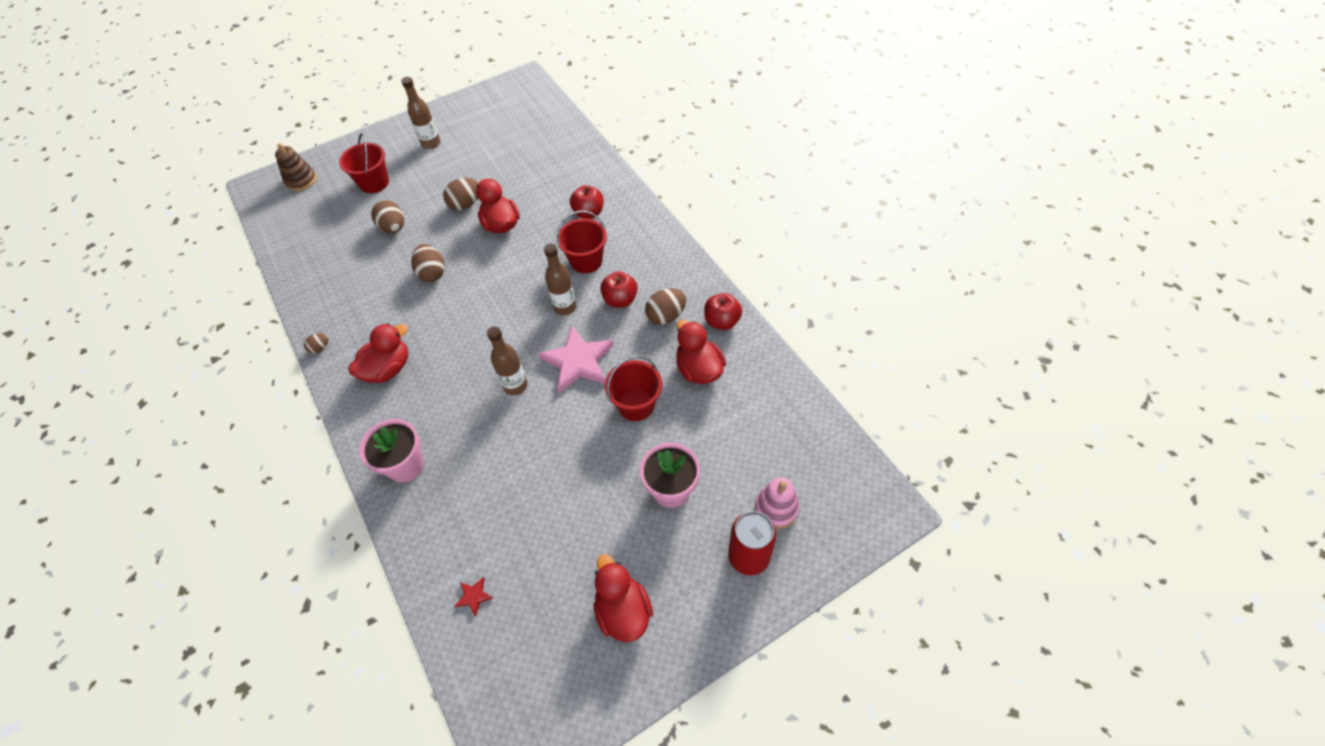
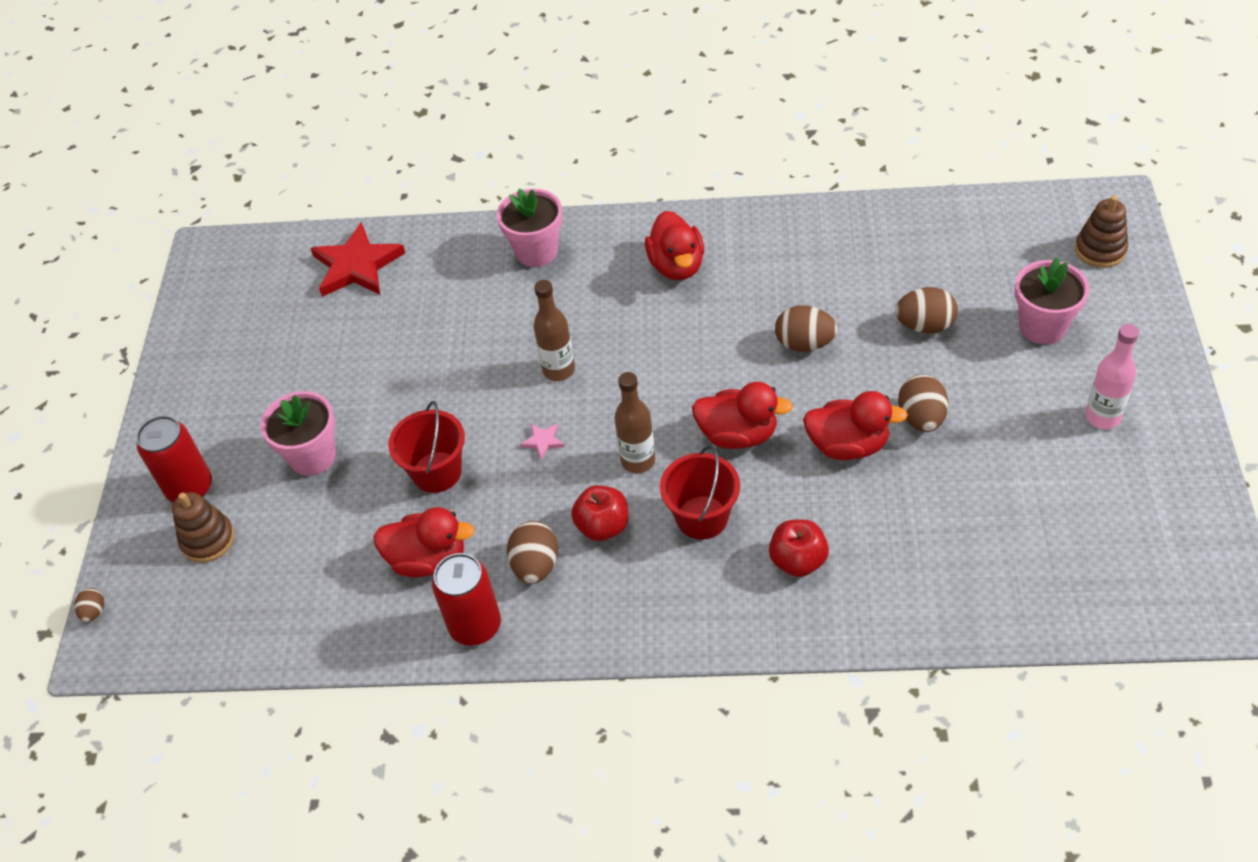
camera: 125 degrees right, 5 degrees down
brown egg [304,333,329,353] -> brown egg moved to [74,588,104,622]
red bucket [339,133,389,193] -> pink flower pot [1015,258,1089,345]
brown bottle [401,77,440,149] -> pink bottle [1085,324,1139,429]
red star [455,577,493,616] -> red star [310,222,405,297], size x2.40
pink star [538,326,614,393] -> pink star [520,423,564,460], size x0.42
red duck [594,554,653,642] -> red duck moved to [692,382,793,449]
red apple [704,293,742,330] -> red can [432,553,501,646]
pink stacking toy [755,477,799,529] -> brown stacking toy [172,492,235,563]

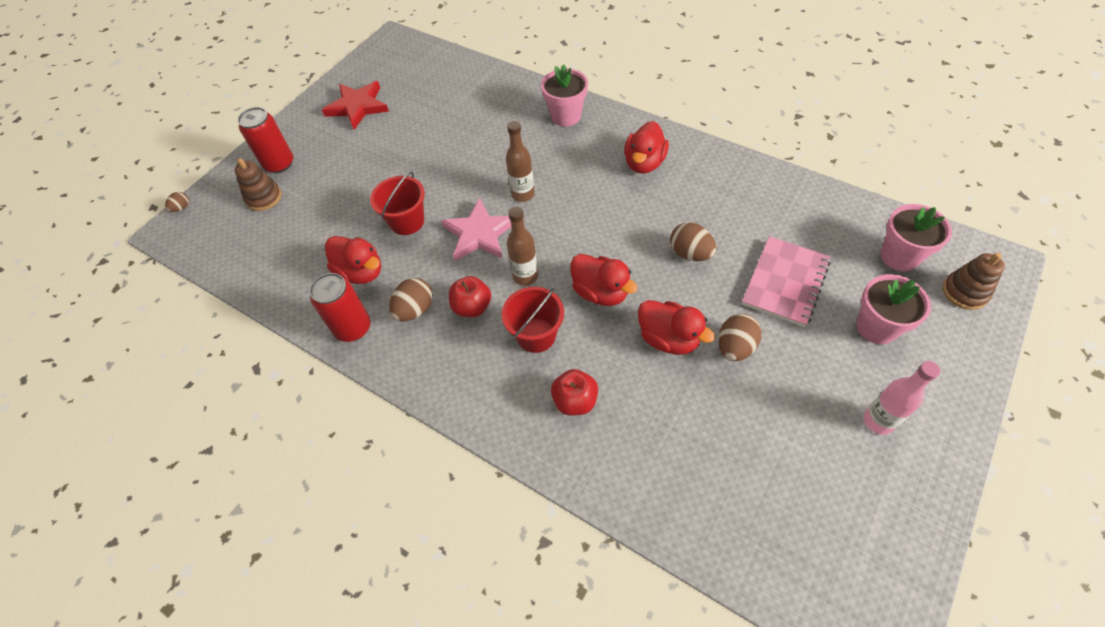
camera: 30 degrees right, 5 degrees up
pink flower pot [260,391,336,476] -> pink flower pot moved to [881,204,952,271]
red star [310,222,405,297] -> red star moved to [322,81,389,130]
pink star [520,423,564,460] -> pink star [441,198,511,261], size x2.40
brown egg [895,287,958,334] -> pink notebook [742,236,831,327]

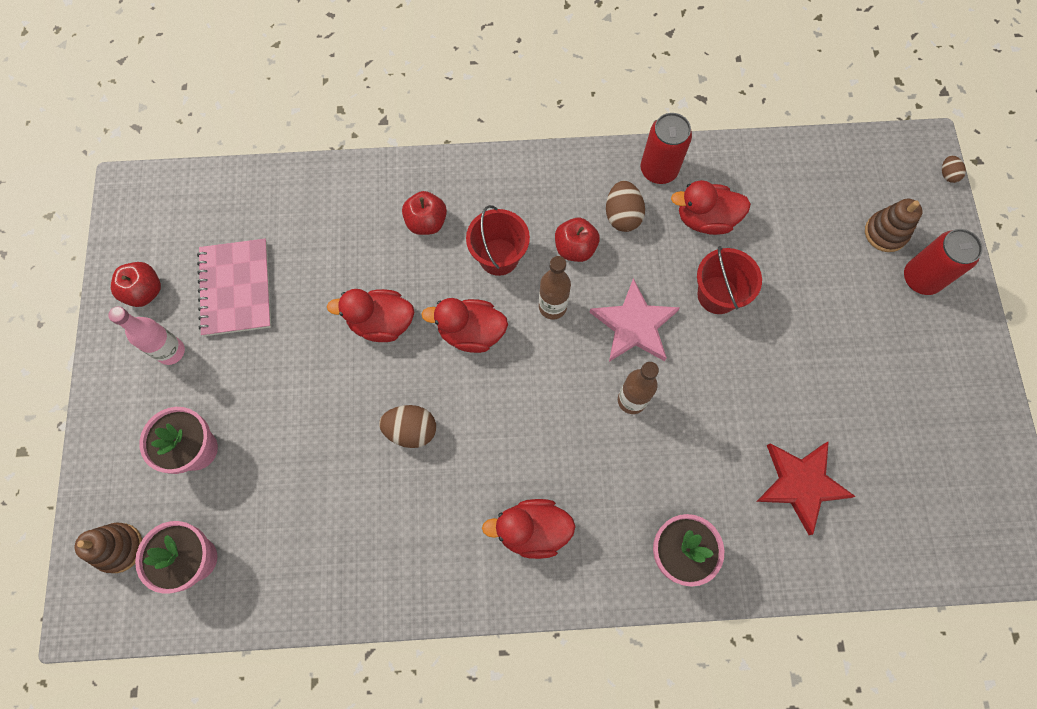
camera: 140 degrees right, 15 degrees up
red star [322,81,389,130] -> red star moved to [756,441,856,535]
red duck [624,121,669,174] -> red duck turned 75 degrees counterclockwise [482,499,576,559]
brown egg [718,314,762,361] -> none
pink notebook [742,236,831,327] -> pink notebook moved to [197,239,271,336]
none -> red apple [111,262,161,307]

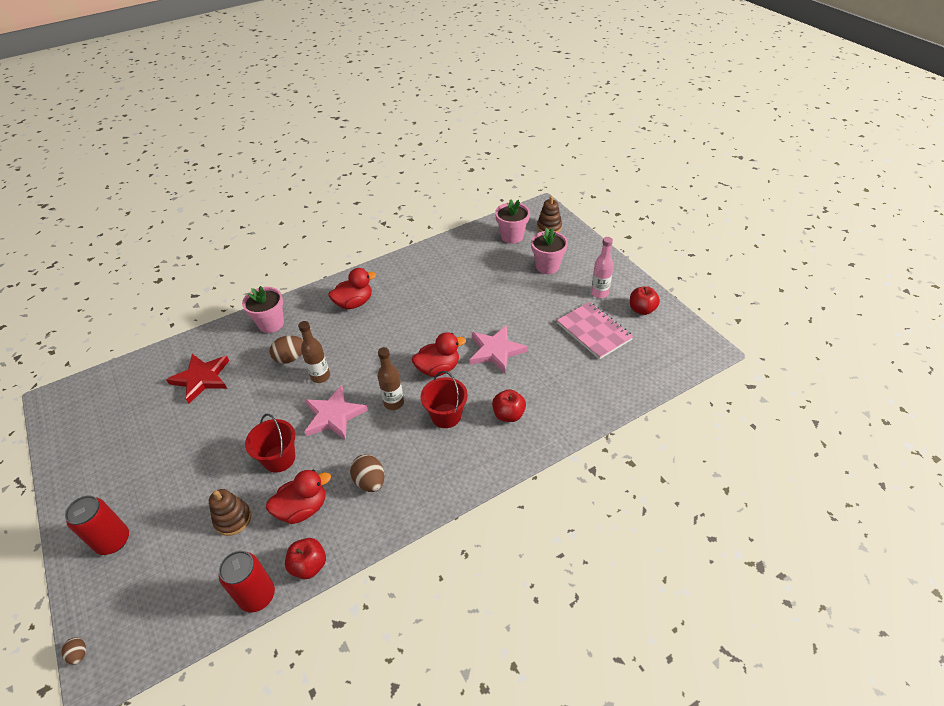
camera: 155 degrees right, 25 degrees down
red duck [327,289,415,342] -> pink star [470,325,528,373]
brown egg [379,405,436,448] -> brown egg moved to [270,336,303,364]
red apple [555,218,600,262] -> red apple moved to [285,538,326,579]
red can [641,113,692,184] -> red can moved to [219,551,275,612]
brown stacking toy [865,198,923,252] -> brown stacking toy moved to [209,489,251,536]

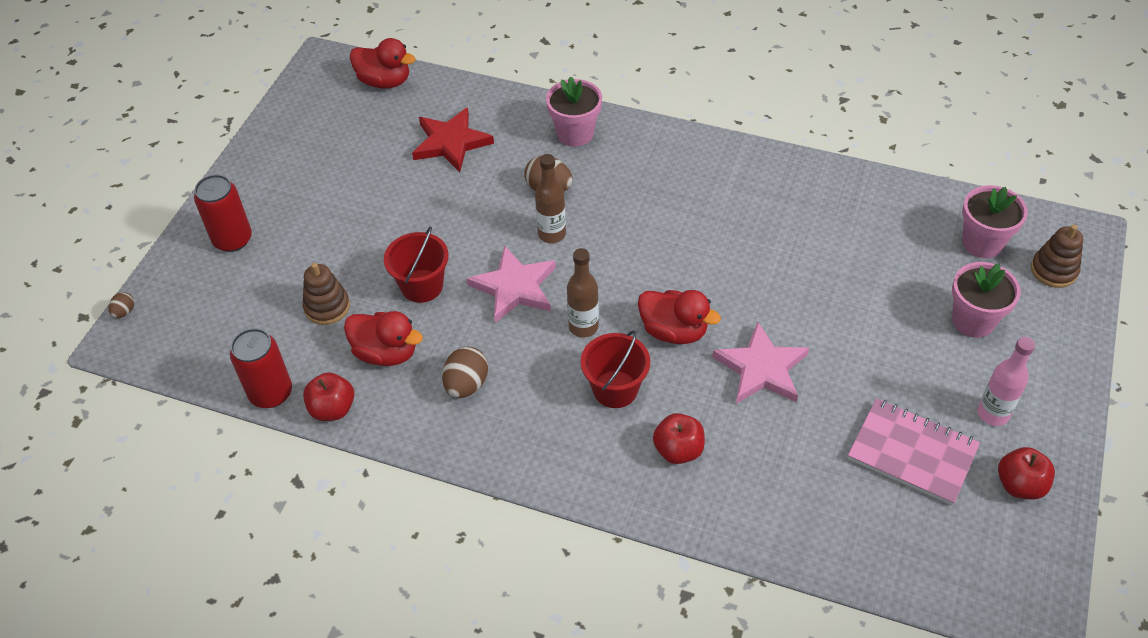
camera: 50 degrees right, 5 degrees up
red duck [328,268,376,309] -> red duck moved to [350,38,416,88]
pink notebook [557,302,634,360] -> pink notebook turned 75 degrees counterclockwise [848,398,980,505]

